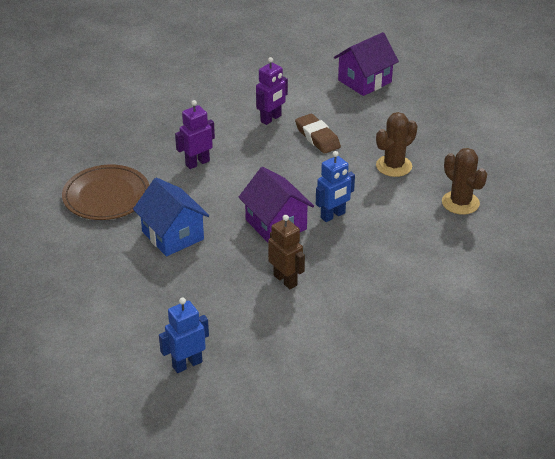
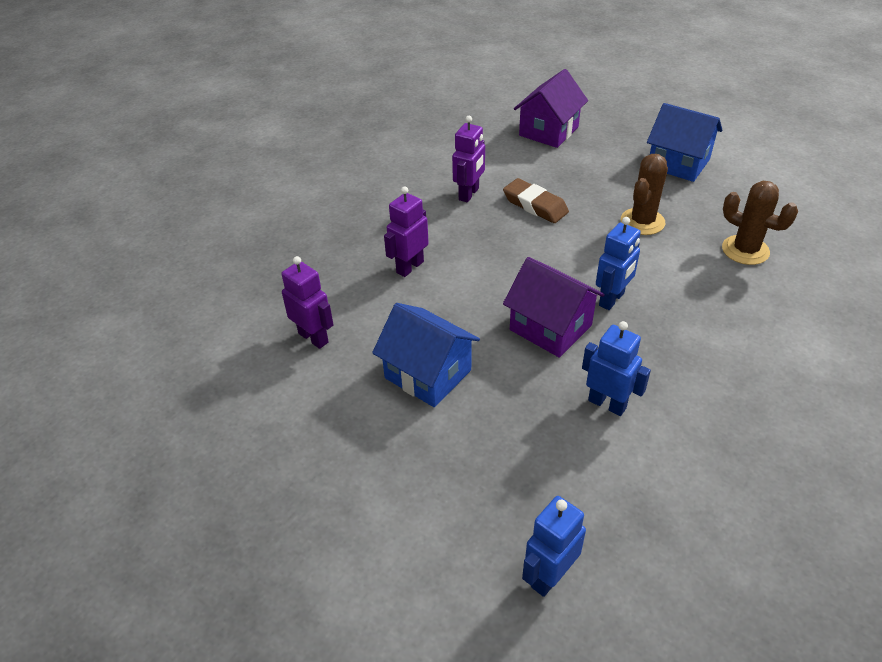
camera: 15 degrees left, 5 degrees up
brown plate [62,165,149,220] -> purple robot [281,256,333,349]
brown robot [268,215,305,289] -> blue robot [582,321,651,416]
none -> blue house [647,103,722,182]

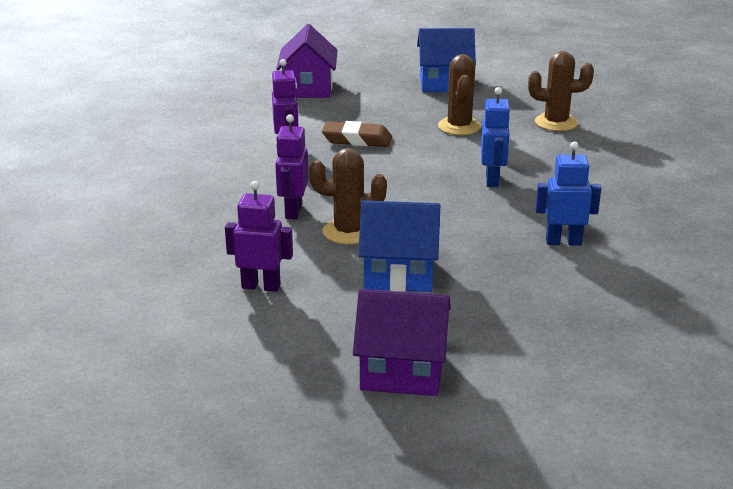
camera: 35 degrees left, 15 degrees down
purple house [503,257,604,358] -> purple house moved to [353,289,451,396]
blue robot [522,496,586,597] -> none
none -> brown cactus [309,148,387,245]

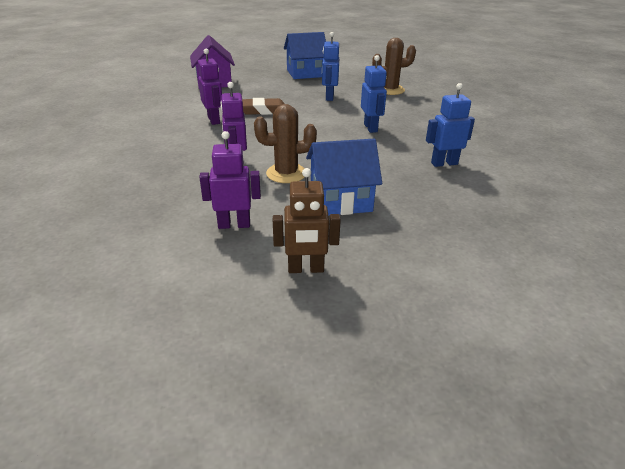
camera: 15 degrees left, 5 degrees up
purple house [353,289,451,396] -> none
brown cactus [438,54,481,135] -> blue robot [322,32,339,101]
none -> brown robot [273,168,341,273]

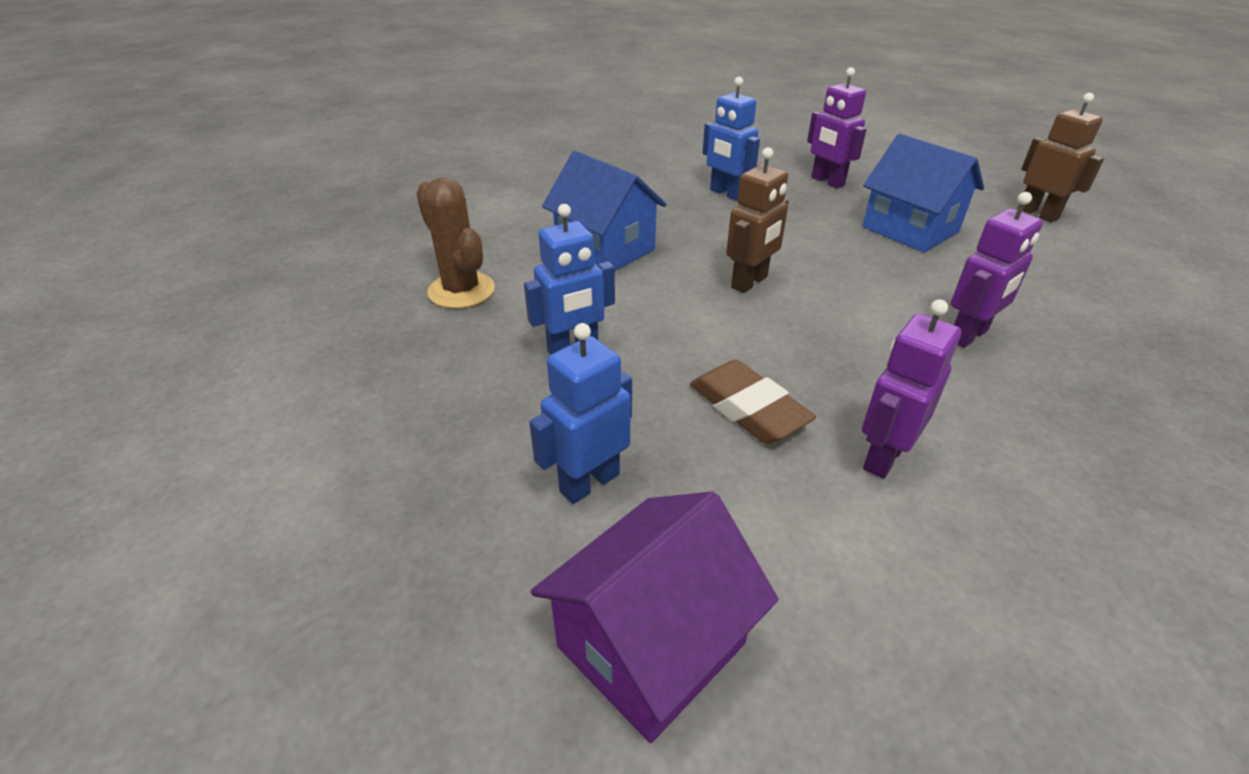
camera: 120 degrees left, 5 degrees up
purple robot [199,131,261,229] -> purple robot moved to [807,67,867,189]
brown cactus [254,104,317,183] -> none
blue house [284,32,326,79] -> blue house moved to [542,151,667,270]
blue robot [361,55,387,133] -> blue robot moved to [529,323,632,504]
none -> brown robot [726,147,789,293]

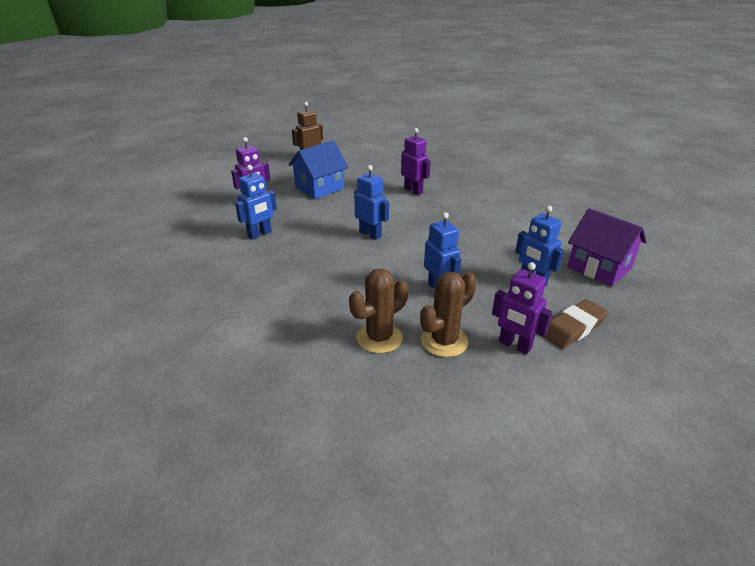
camera: 90 degrees left, 5 degrees down
blue house [542,151,667,270] -> none
brown eraser [690,360,816,444] -> brown eraser moved to [544,299,608,349]
brown robot [726,147,789,293] -> blue robot [354,165,389,240]
purple robot [862,299,962,479] -> purple robot moved to [492,262,552,354]
none -> brown cactus [420,272,477,357]

